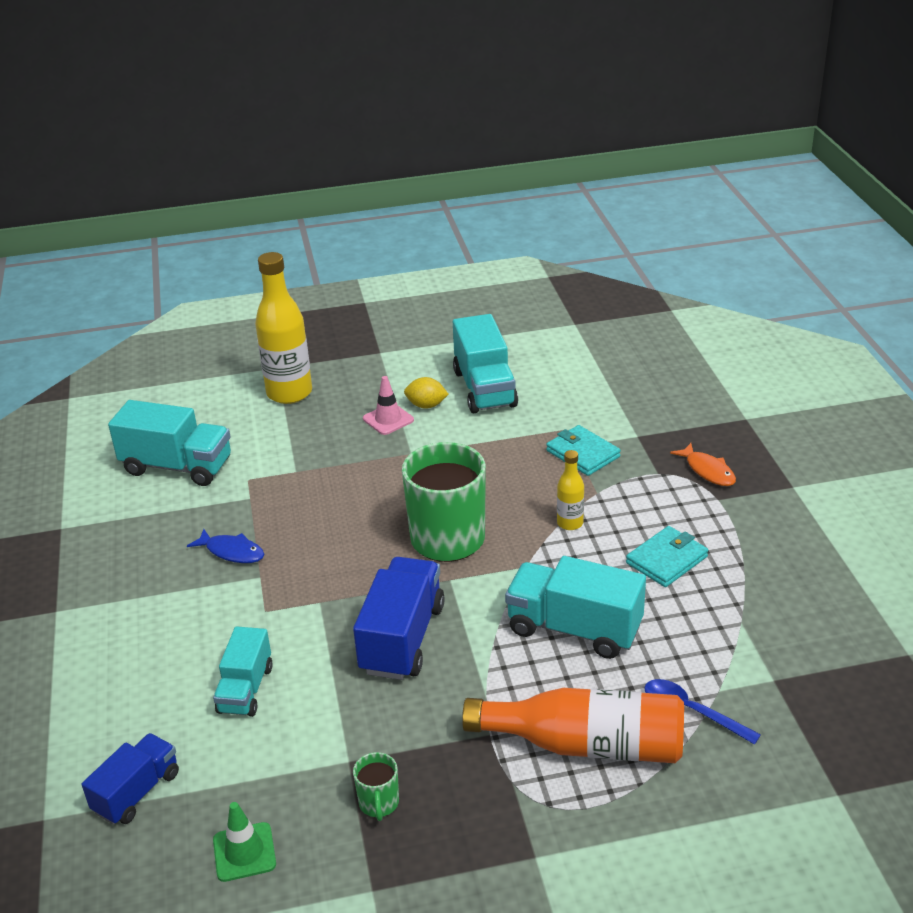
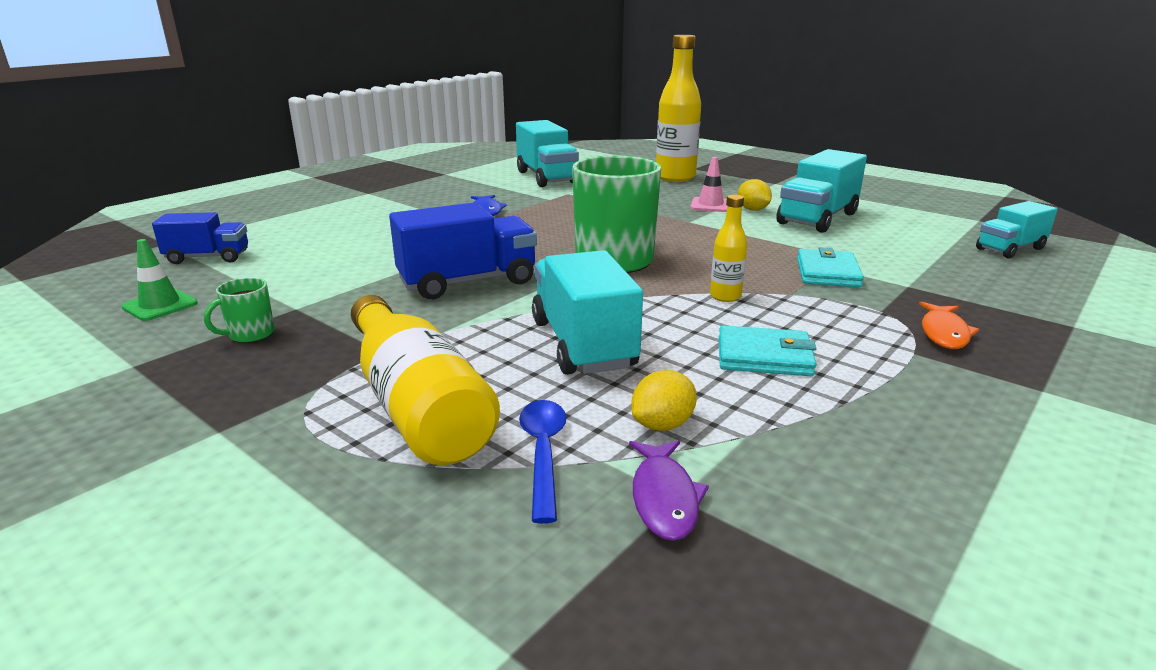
camera: 50 degrees right, 10 degrees down
turquoise truck [213,626,273,717] -> turquoise truck moved to [976,201,1058,258]
orange bottle [462,688,684,763] -> yellow bottle [351,295,500,465]
none -> purple fish [629,441,709,541]
none -> yellow lemon [631,370,697,431]

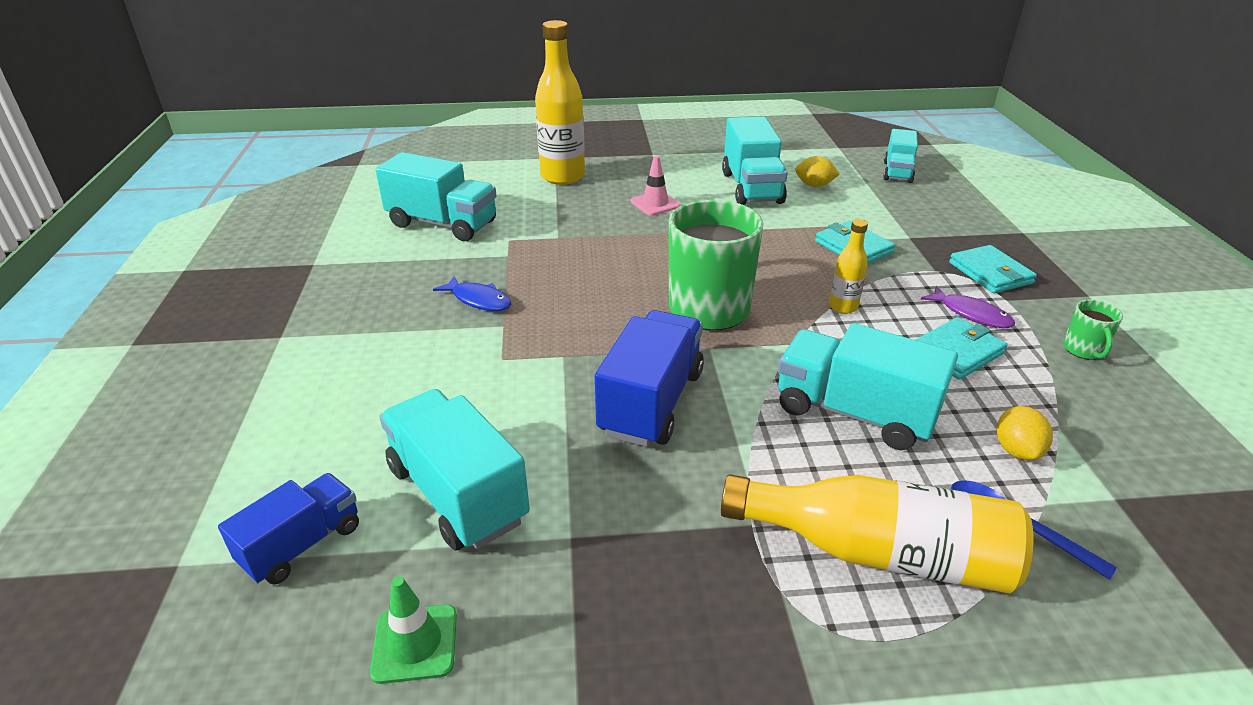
camera: 45 degrees left, 10 degrees up
green mug [204,277,275,343] -> green mug moved to [1063,300,1123,360]
purple fish [629,441,709,541] -> purple fish moved to [921,285,1015,328]
yellow lemon [737,179,772,211] -> yellow lemon moved to [795,156,840,187]
orange fish [919,301,979,349] -> turquoise wallet [949,245,1037,293]
none -> turquoise truck [379,389,530,550]

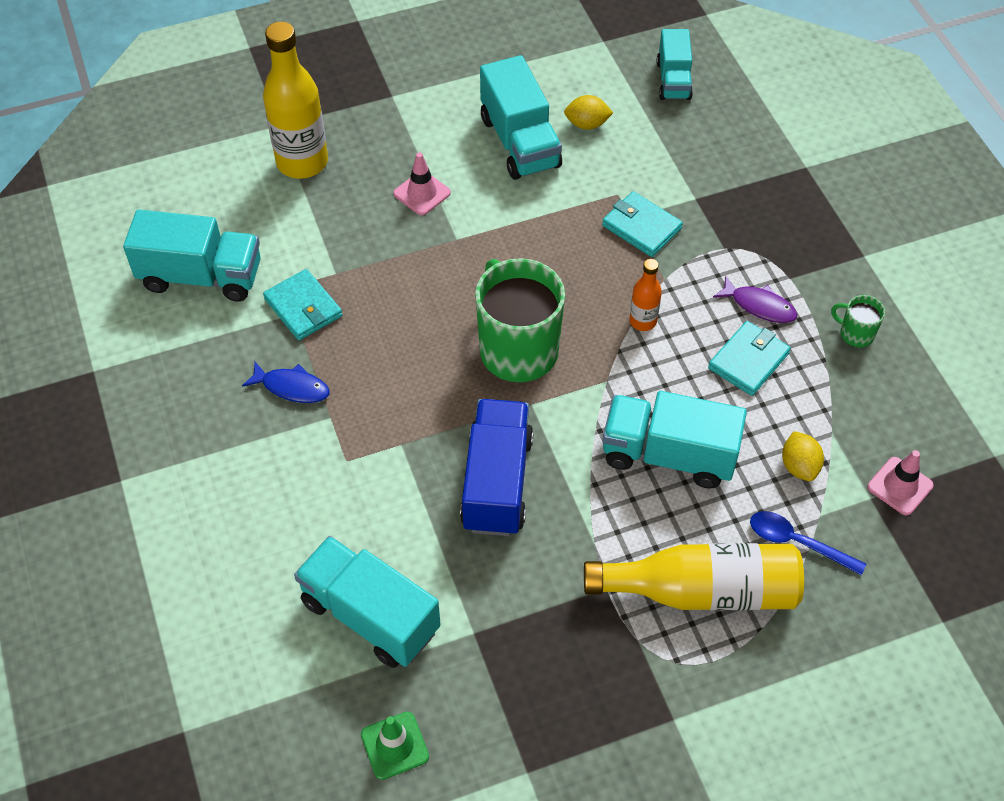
camera: 15 degrees left, 20 degrees up
blue truck [218,473,359,585] -> none
yellow bottle [829,219,868,314] -> orange bottle [629,259,662,331]
turquoise wallet [949,245,1037,293] -> turquoise wallet moved to [263,269,342,340]
green mug [1063,300,1123,360] -> green mug turned 135 degrees clockwise [831,295,885,348]
none -> pink traffic cone [867,450,934,515]

